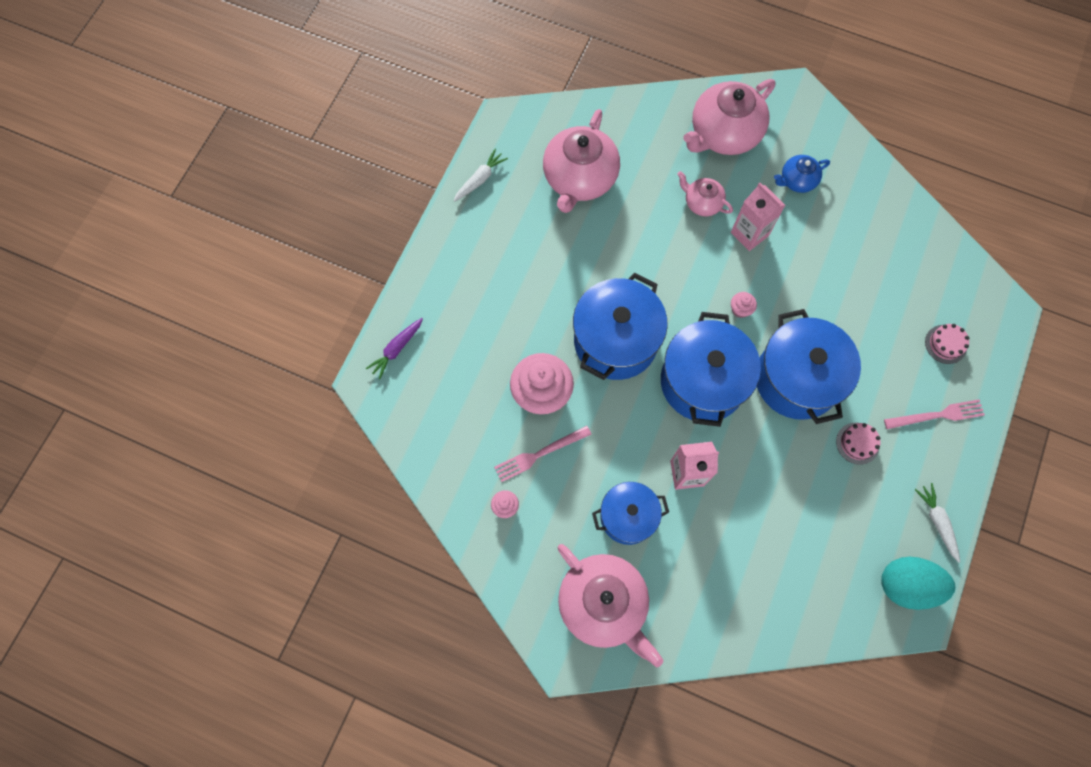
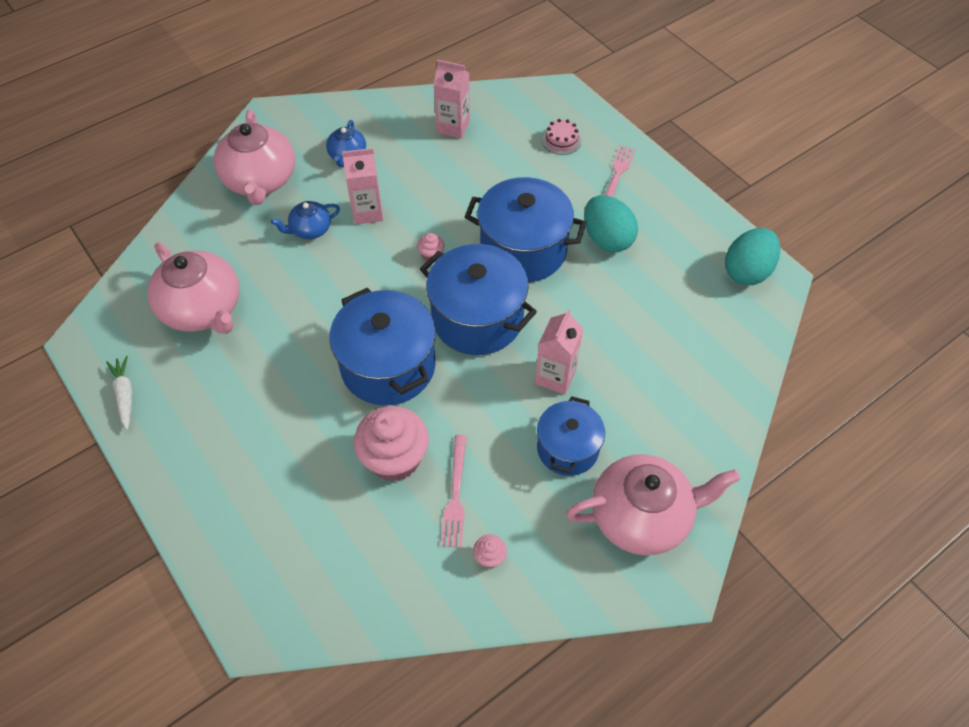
camera: 60 degrees left, 15 degrees down
purple carrot [366,318,423,379] -> none
pink teapot [677,171,733,216] -> blue teapot [271,201,340,239]
pink cake [836,422,880,465] -> turquoise egg [584,195,638,252]
white carrot [915,483,960,563] -> none
none -> pink carton [434,60,470,139]

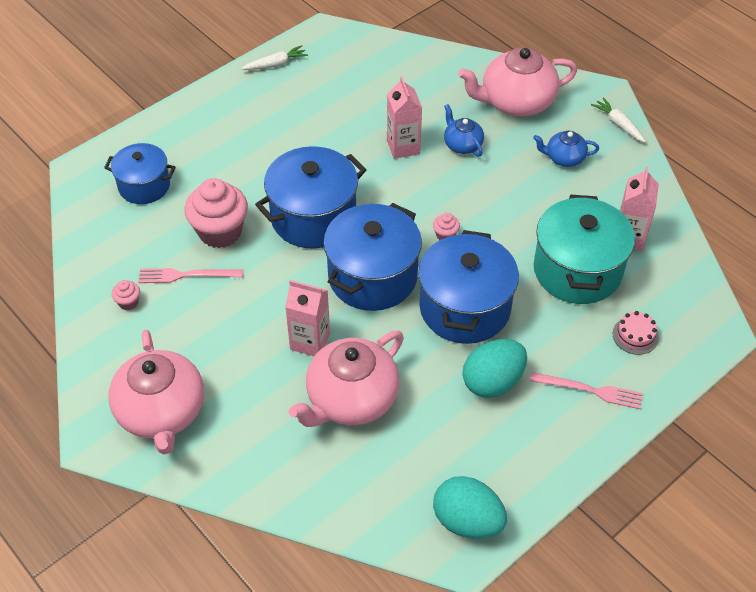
camera: 85 degrees right, 5 degrees down
pink teapot [147,242,239,334] -> pink teapot moved to [289,331,404,427]
pink carton [342,148,383,224] -> pink carton moved to [387,76,422,159]
blue pot [537,396,605,476] -> blue pot moved to [104,143,176,204]
none -> turquoise pot [534,195,635,304]
none -> white carrot [591,97,646,143]

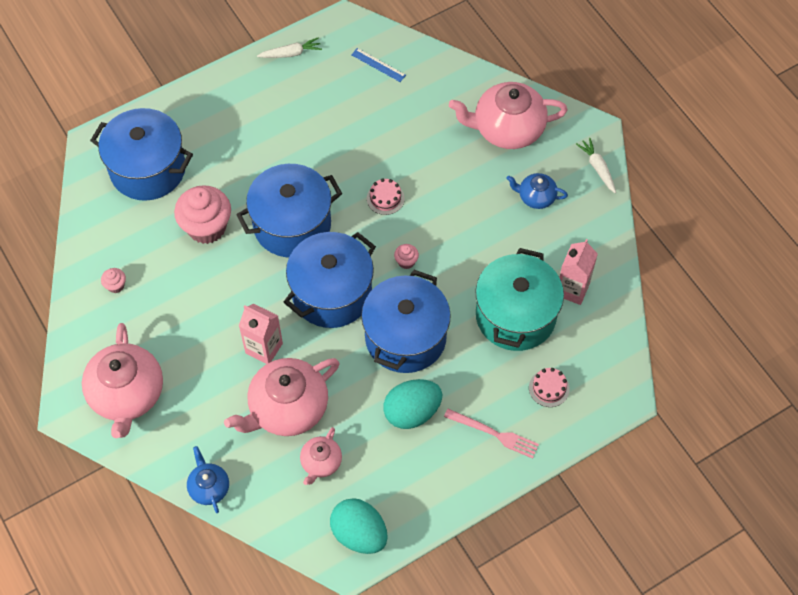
camera: 10 degrees right, 10 degrees up
blue pot [104,143,176,204] -> blue pot [90,108,193,201], size x1.62
pink fork [138,268,243,283] -> none
pink carton [387,76,422,159] -> none
blue teapot [444,104,484,157] -> blue teapot moved to [187,446,229,513]
none -> pink teapot [300,427,342,485]
none -> blue ruler [351,48,406,82]
none -> pink cake [367,178,405,215]

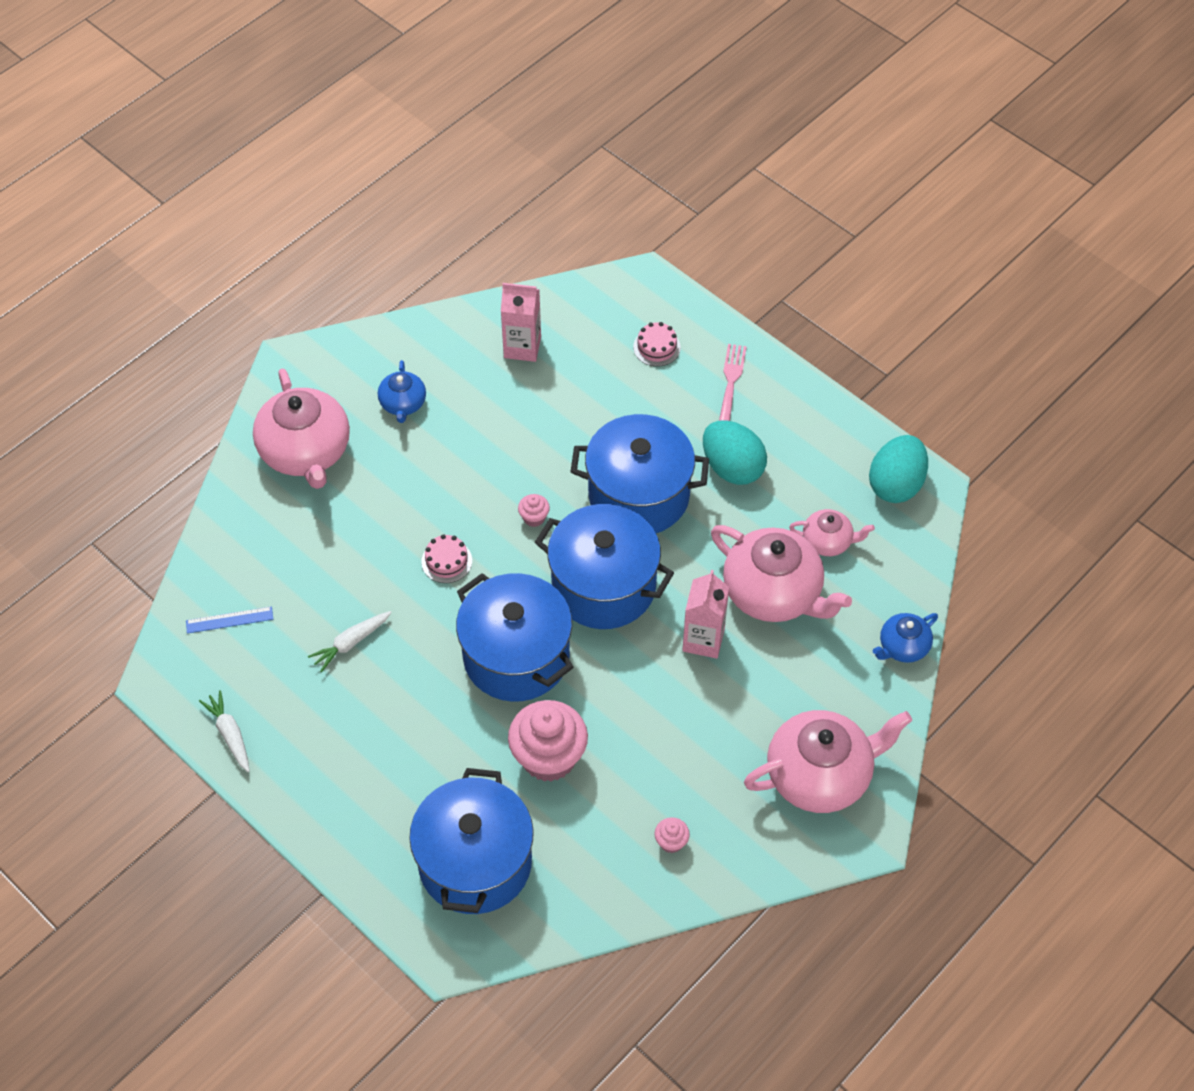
camera: 105 degrees left, 5 degrees down
blue ruler [351,48,406,82] -> blue ruler turned 60 degrees clockwise [186,606,273,634]
turquoise pot [475,248,564,351] -> none
white carrot [576,138,616,193] -> white carrot moved to [308,611,392,672]

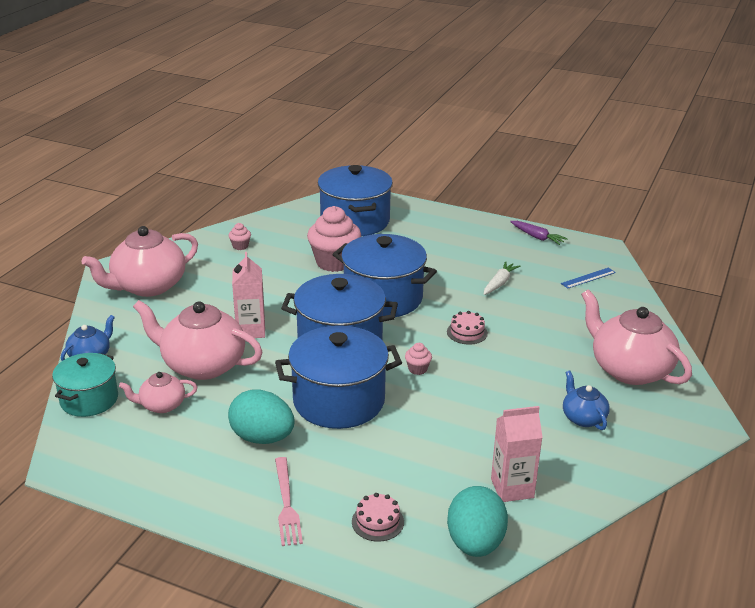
camera: 160 degrees right, 25 degrees down
white carrot [199,690,250,772] -> purple carrot [510,221,568,245]
turquoise egg [869,435,928,503] -> turquoise egg moved to [447,486,508,557]
none -> turquoise pot [52,353,118,417]

